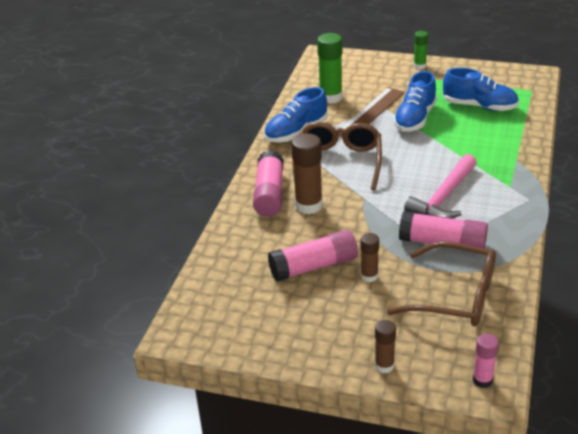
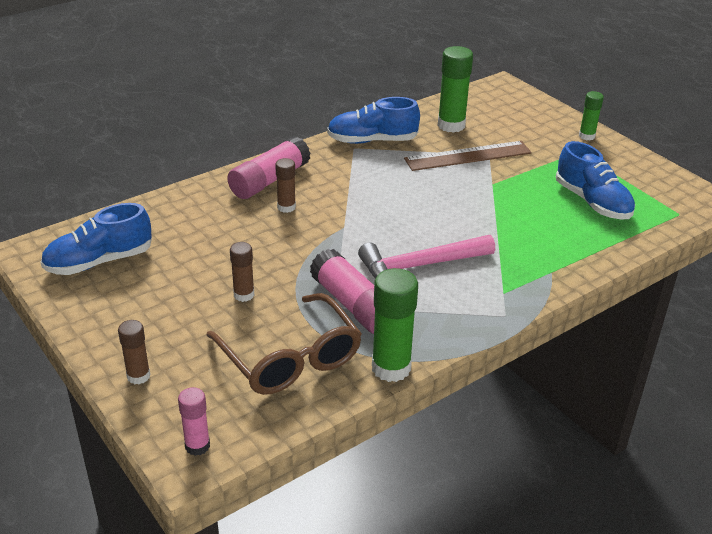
camera: 35 degrees right, 0 degrees up
pink glue stick [268,230,358,282] -> none
brown glue stick [291,133,323,214] -> brown glue stick [275,158,296,213], size x0.57
brown glasses [293,122,382,190] -> none
blue shoe [393,71,437,132] -> blue shoe moved to [41,203,152,275]
none -> green glue stick [372,268,418,382]

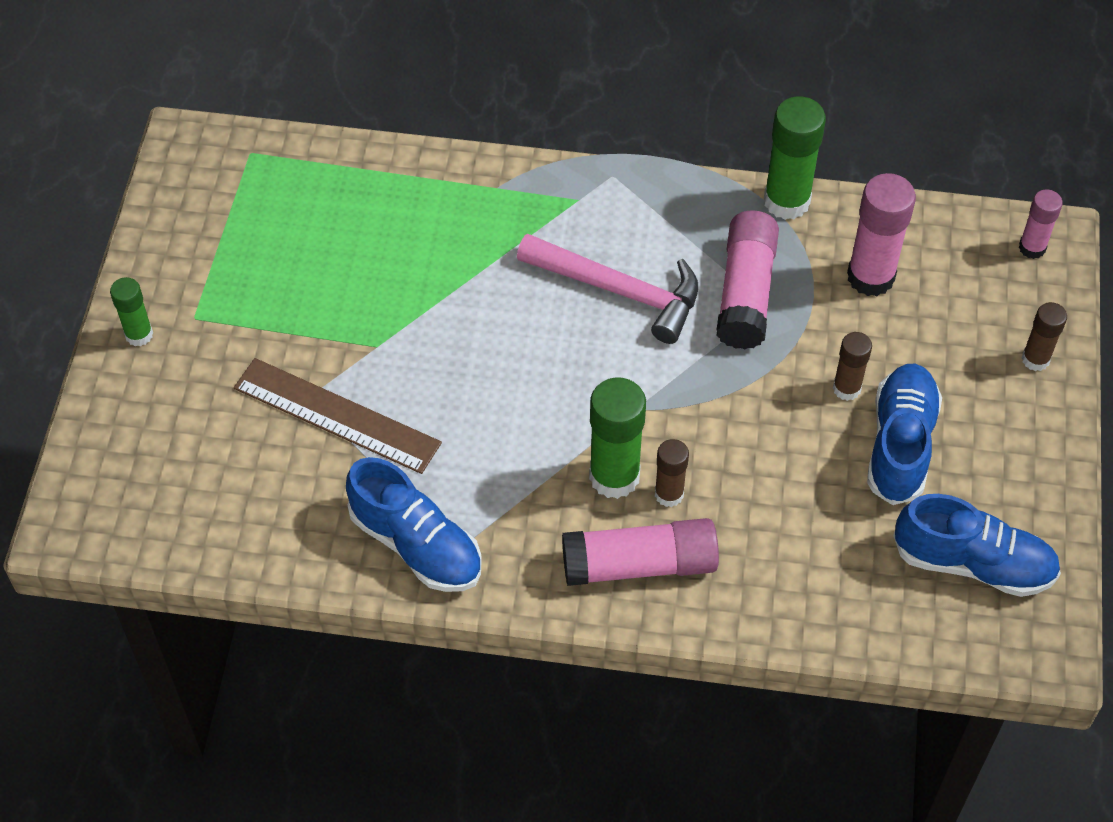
camera: 135 degrees left, 20 degrees up
brown glasses [207,293,362,395] -> pink glue stick [847,173,916,296]
green glue stick [438,46,473,133] -> green glue stick moved to [589,378,646,499]
blue shoe [556,141,635,220] -> blue shoe moved to [867,364,942,505]

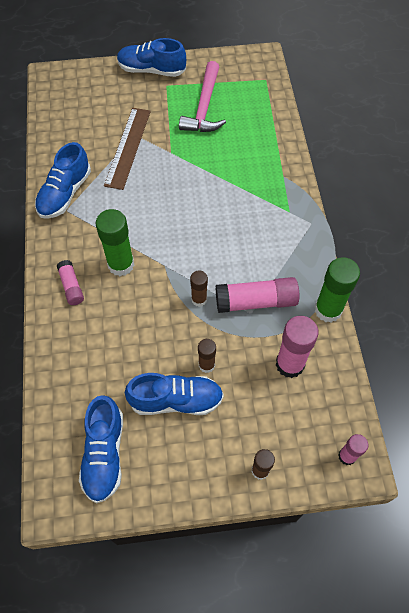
camera: 75 degrees right, 5 degrees up
green glue stick [110,277,153,346] -> blue shoe [117,38,186,77]
pink hammer [517,234,698,344] -> pink hammer moved to [179,61,226,132]
pink glue stick [562,518,719,586] -> pink glue stick [57,260,84,305], size x0.57
brown glue stick [655,439,689,507] -> brown glue stick moved to [190,270,208,307]

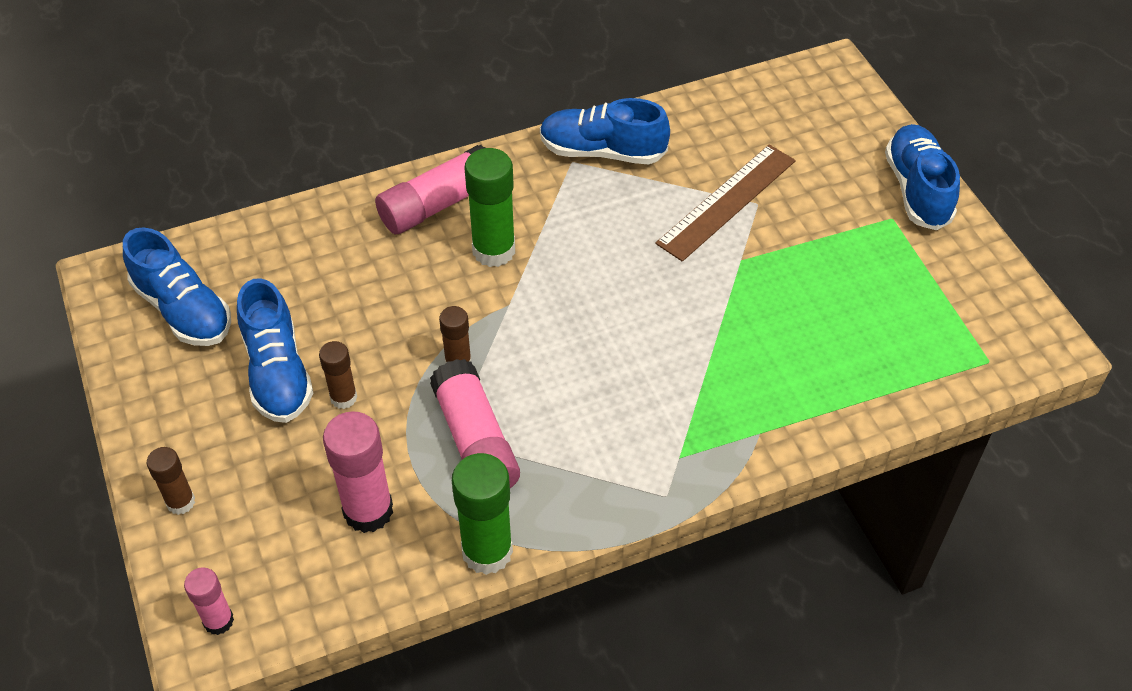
camera: 75 degrees right, 10 degrees down
pink glue stick [57,260,84,305] -> pink glue stick [375,145,486,234], size x1.74
blue shoe [79,395,123,503] -> blue shoe turned 120 degrees counterclockwise [123,227,231,346]
brown ruler [104,108,151,190] -> brown ruler turned 45 degrees counterclockwise [655,145,795,262]
pink hammer [179,61,226,132] -> none

